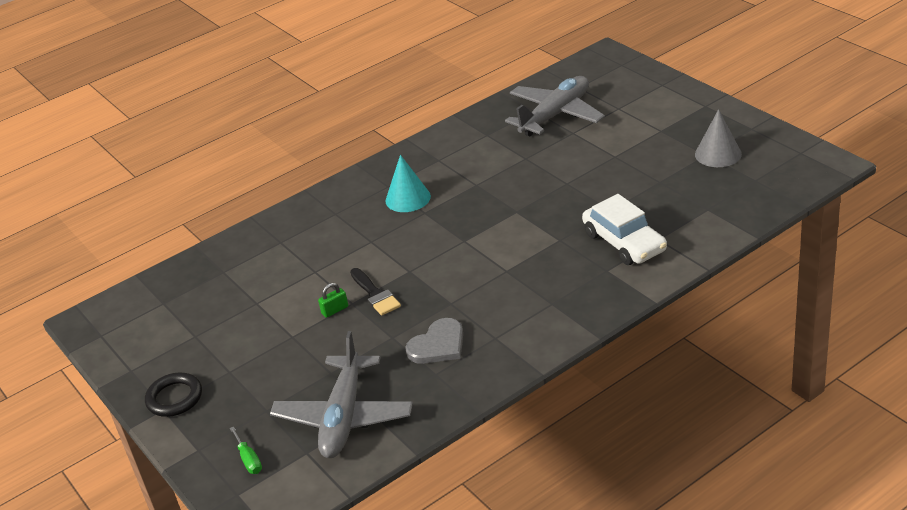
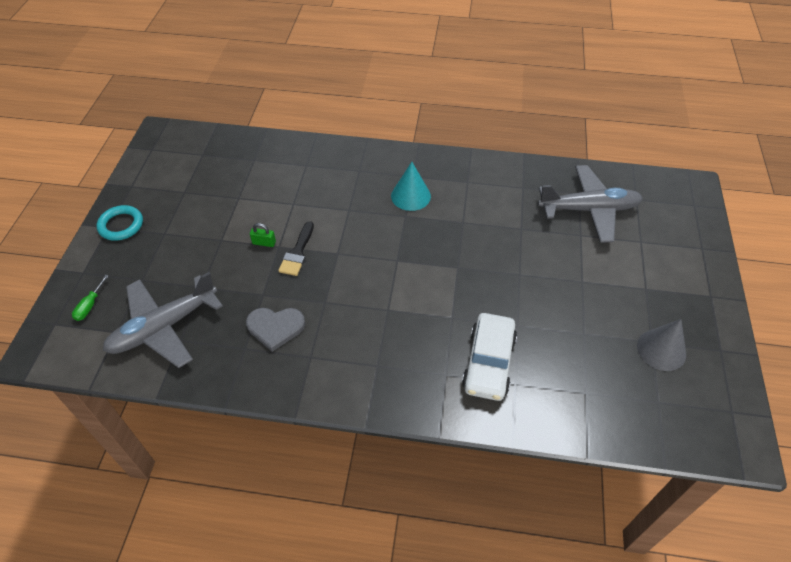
camera: 40 degrees right, 15 degrees up
black ring [145,373,202,417] -> turquoise ring [96,205,143,241]

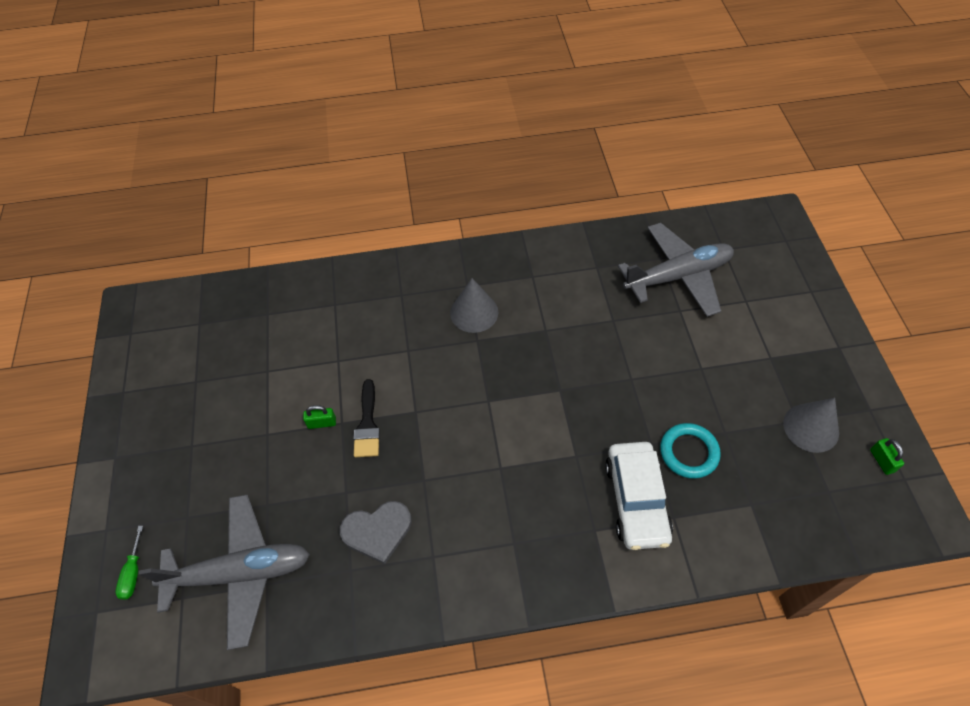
camera: 15 degrees left, 5 degrees up
turquoise ring [96,205,143,241] -> turquoise ring moved to [660,423,721,479]
grey plane [103,272,223,368] -> grey plane turned 135 degrees counterclockwise [139,495,310,650]
turquoise cone [391,162,431,211] -> grey cone [450,278,498,333]
none -> green padlock [870,438,904,475]

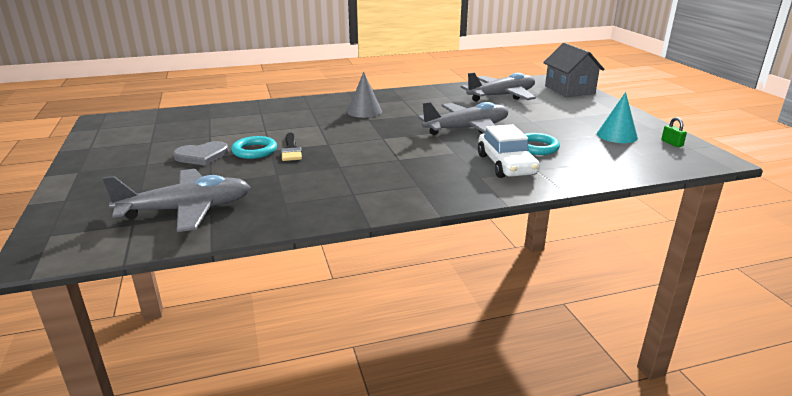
camera: 10 degrees left, 30 degrees down
green screwdriver [116,526,143,600] -> none
green padlock [303,405,336,429] -> turquoise ring [231,136,277,159]
grey heart [340,501,412,564] -> grey heart moved to [173,141,229,166]
grey cone [783,398,839,453] -> turquoise cone [597,92,638,143]
none -> grey plane [418,102,508,135]
none -> grey house [543,43,605,97]

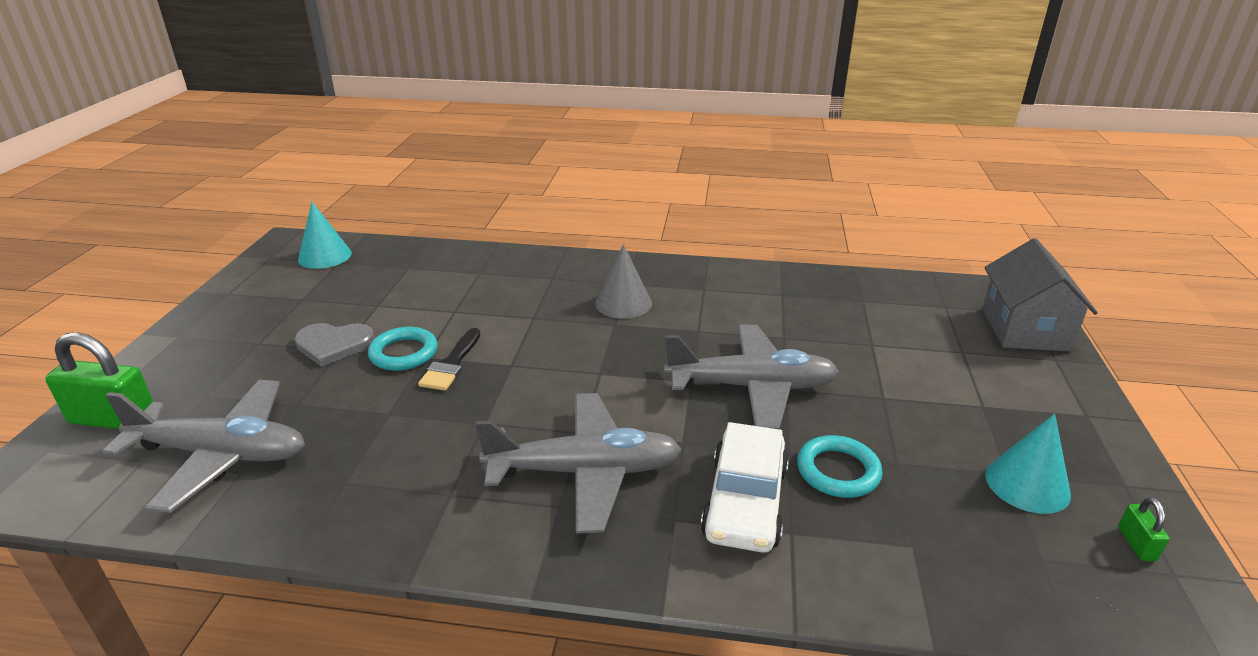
camera: 25 degrees right, 5 degrees up
grey plane [461,72,536,102] -> grey plane moved to [475,393,682,534]
none -> green padlock [45,332,154,429]
none -> turquoise cone [298,202,352,269]

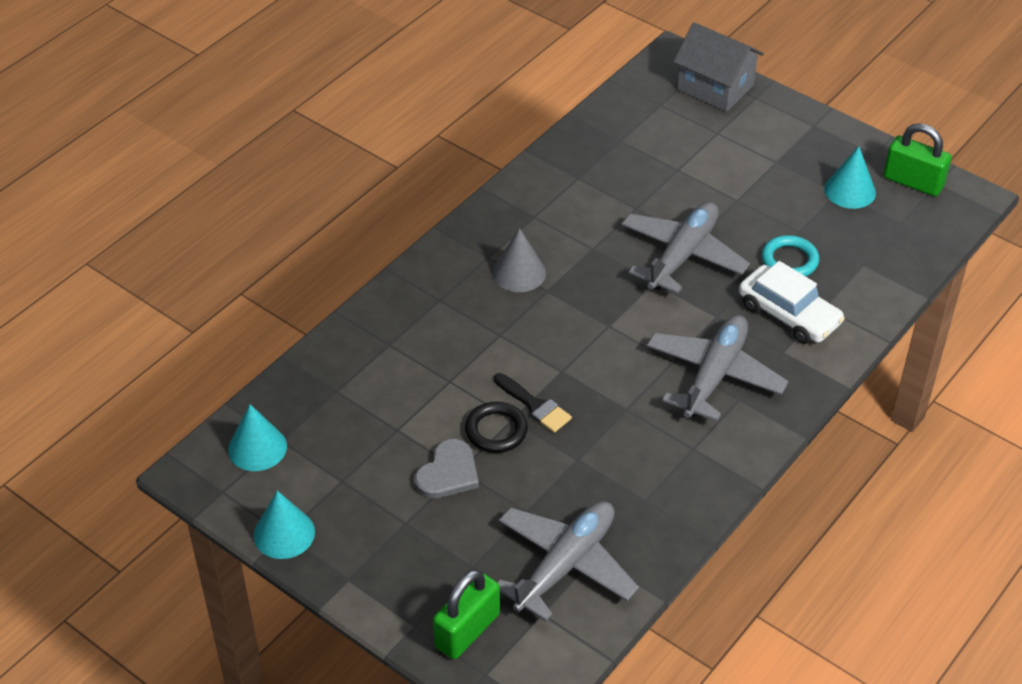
camera: 60 degrees left, 15 degrees up
turquoise ring [368,327,438,371] -> black ring [465,402,528,453]
green padlock [1118,497,1169,561] -> green padlock [884,123,951,196], size x2.14
none -> turquoise cone [254,491,315,559]

